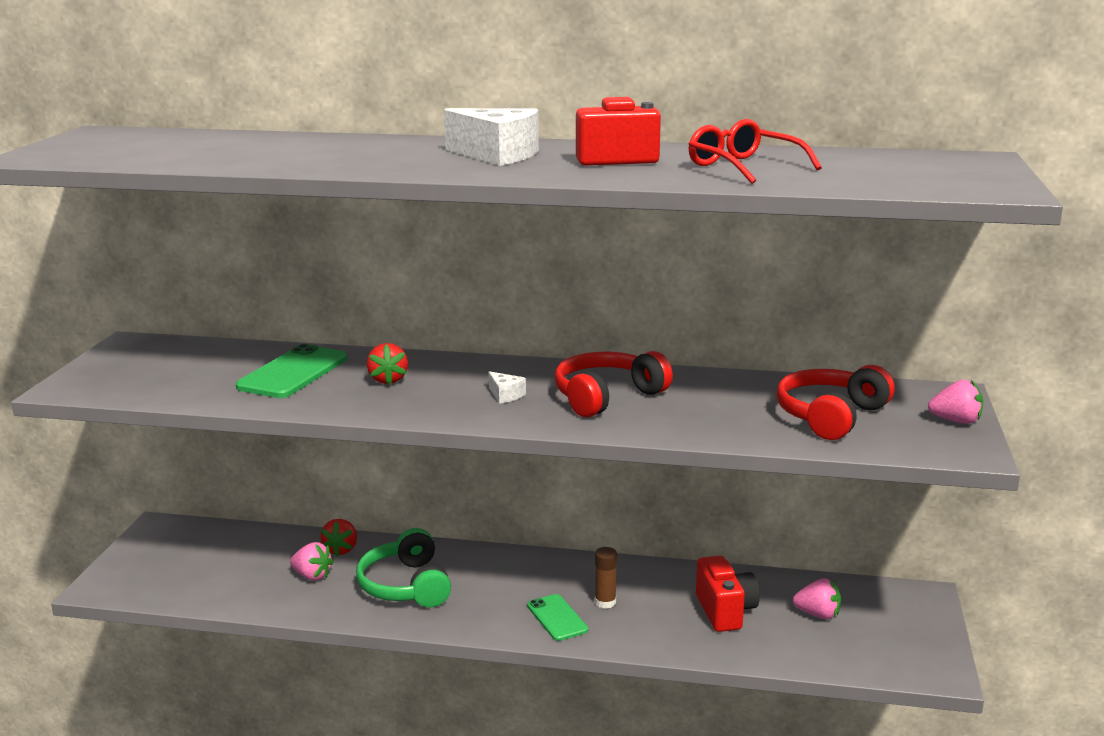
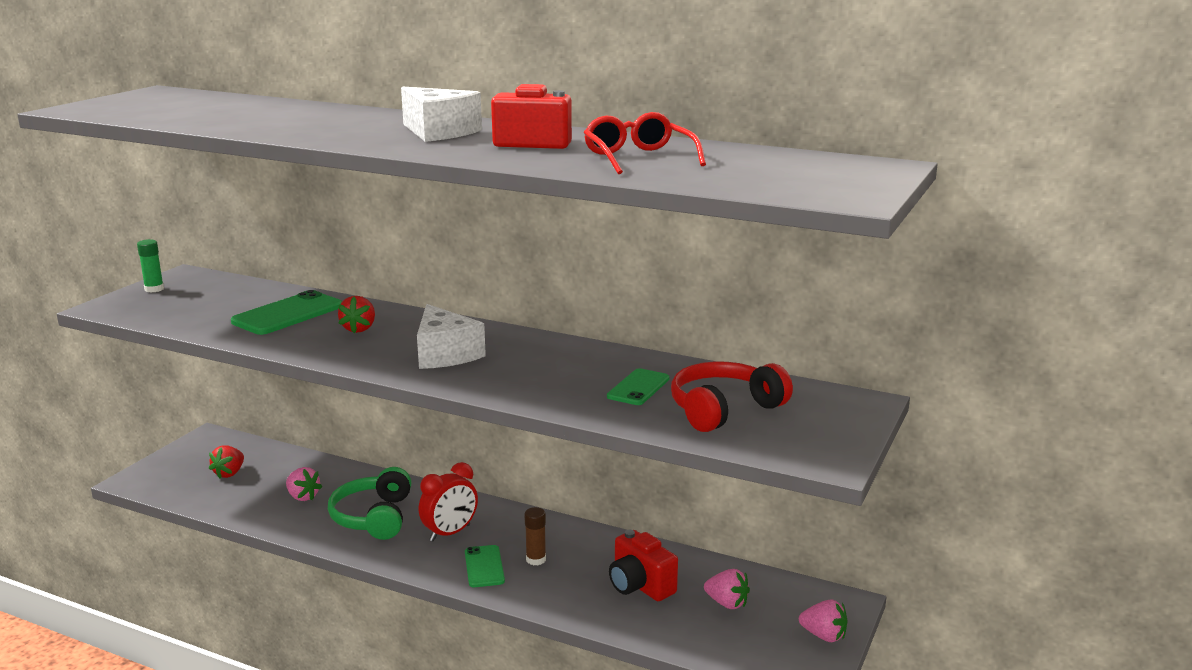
camera: 15 degrees right, 0 degrees up
red strawberry [320,519,357,556] -> red strawberry moved to [209,445,244,478]
white cheese [488,371,526,404] -> white cheese [417,304,486,369], size x2.16
red headphones [555,351,673,417] -> none
red camera [696,556,760,632] -> red camera turned 135 degrees clockwise [609,530,678,601]
pink strawberry [928,380,983,424] -> pink strawberry moved to [799,600,848,642]
none -> green glue stick [137,239,164,293]
none -> red clock [419,462,478,541]
none -> green phone [607,368,670,405]

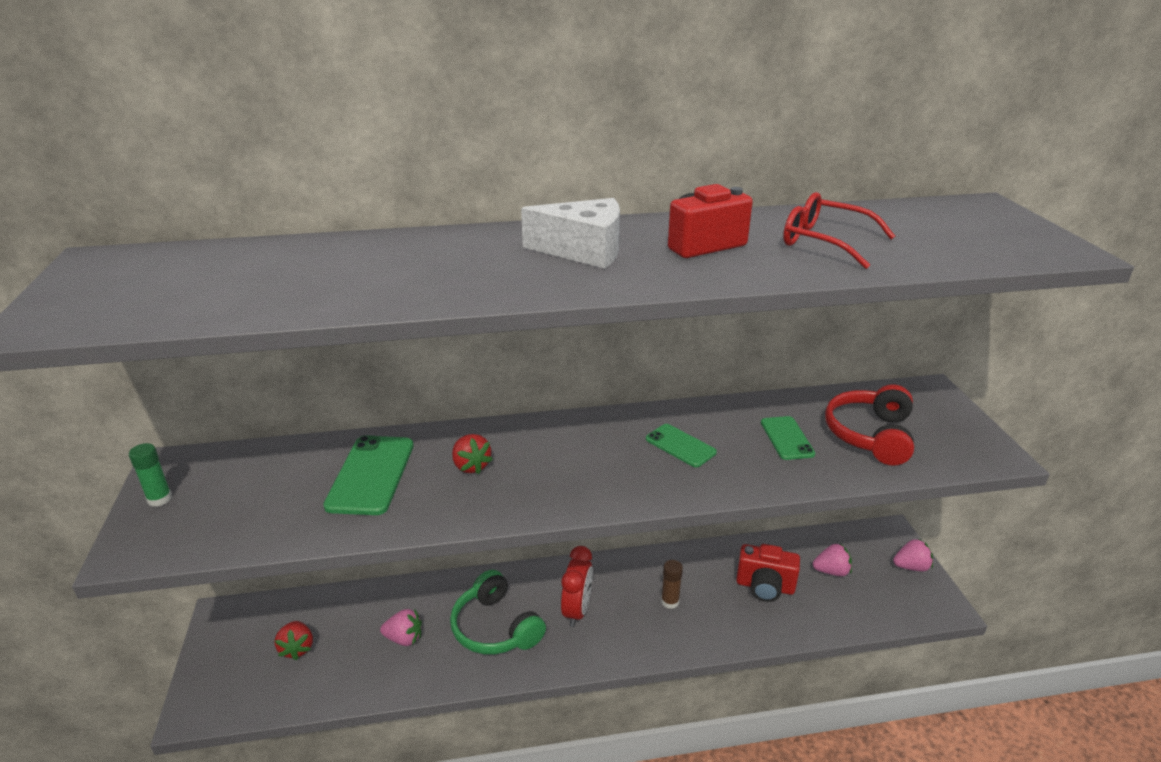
camera: 35 degrees left, 10 degrees up
white cheese [417,304,486,369] -> none
green phone [465,545,505,587] -> green phone moved to [646,424,717,467]

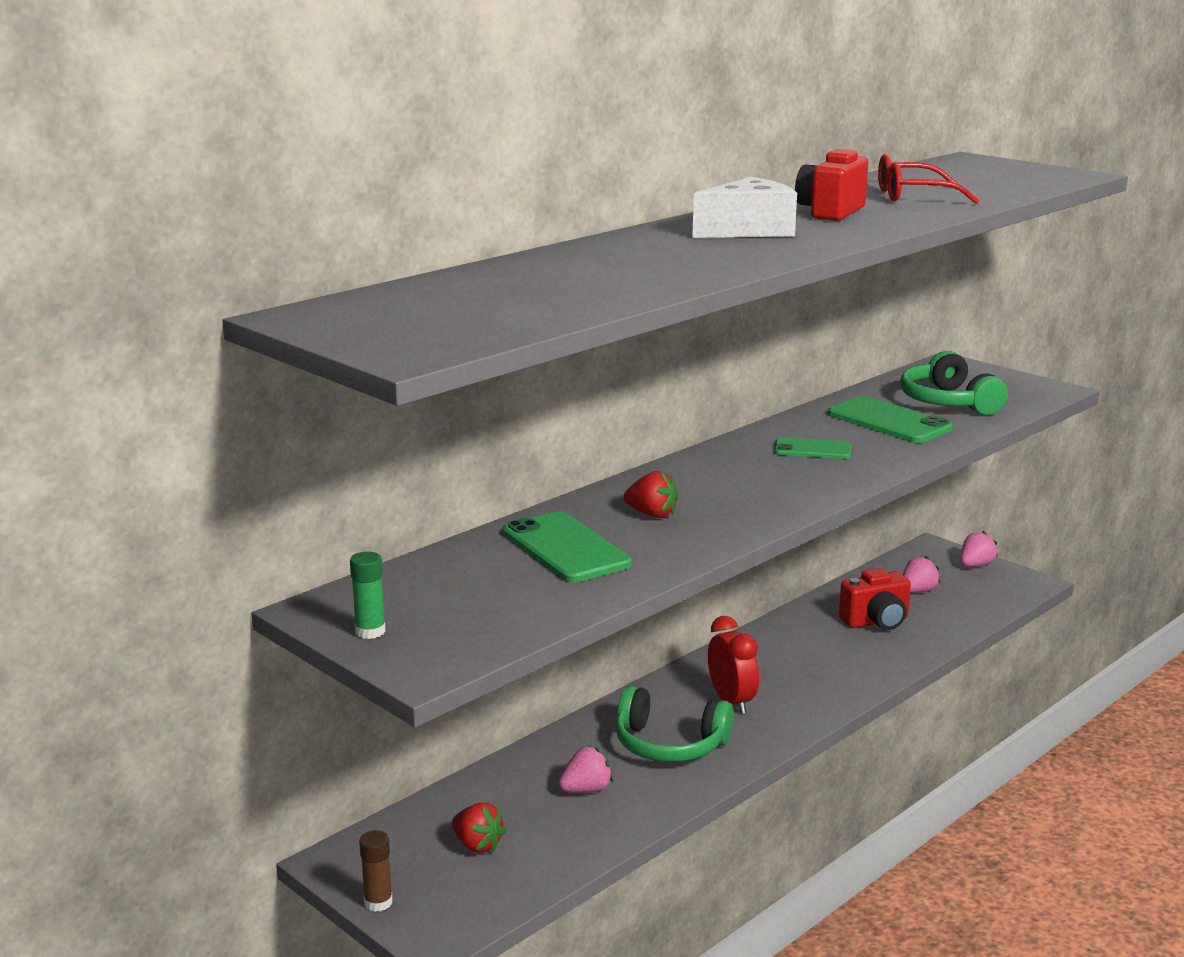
camera: 35 degrees left, 10 degrees down
brown glue stick [661,560,683,609] -> brown glue stick moved to [359,830,393,912]
green phone [761,416,815,460] -> green phone [828,396,953,443], size x1.63
red headphones [825,384,914,466] -> green headphones [900,351,1008,415]

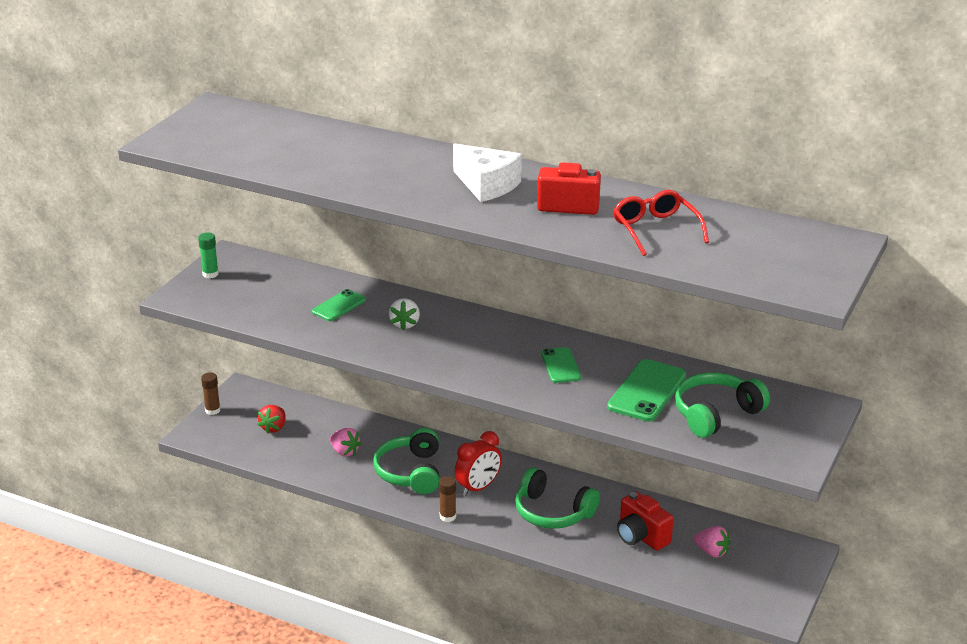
camera: 70 degrees right, 10 degrees up
green phone [503,511,632,582] -> green phone [312,289,366,321], size x0.61
red strawberry [624,471,678,518] -> white strawberry [389,298,420,330]
pink strawberry [961,531,998,567] -> none
none -> brown glue stick [439,476,456,522]
none -> green headphones [515,467,600,529]

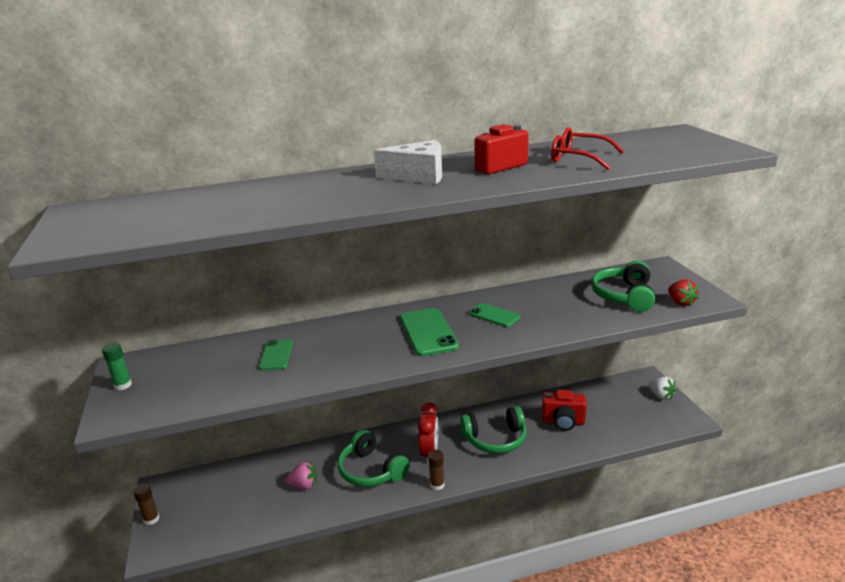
camera: 40 degrees left, 5 degrees down
red strawberry [257,405,286,434] -> red strawberry moved to [668,279,699,307]
white strawberry [389,298,420,330] -> white strawberry moved to [648,377,676,400]
green phone [607,359,686,422] -> green phone moved to [400,308,459,356]
pink strawberry [693,526,730,558] -> none

